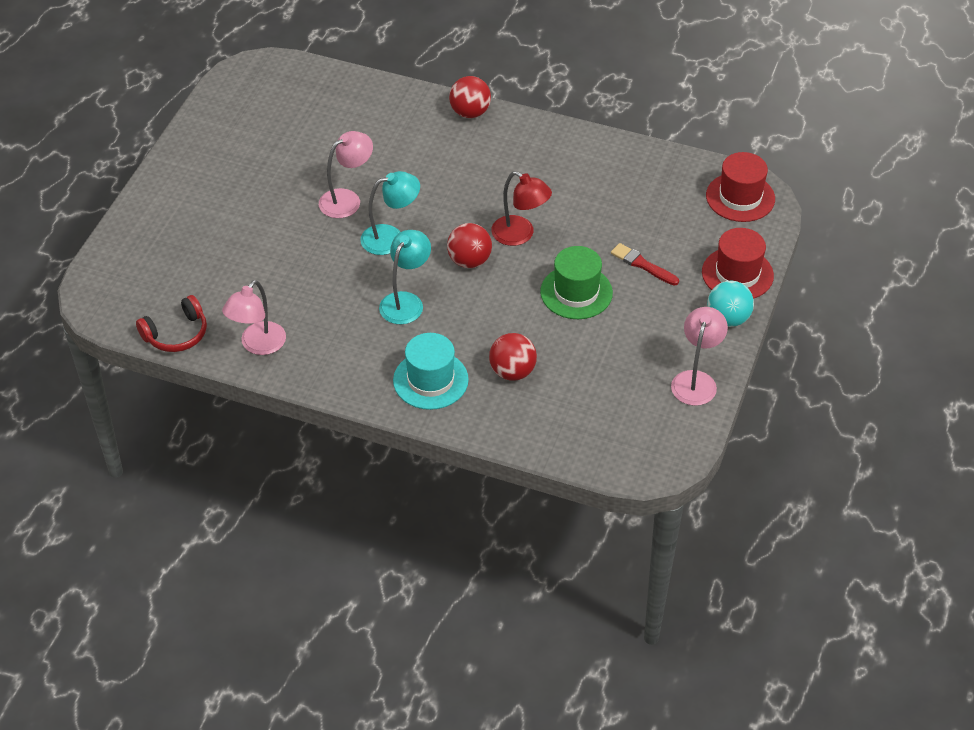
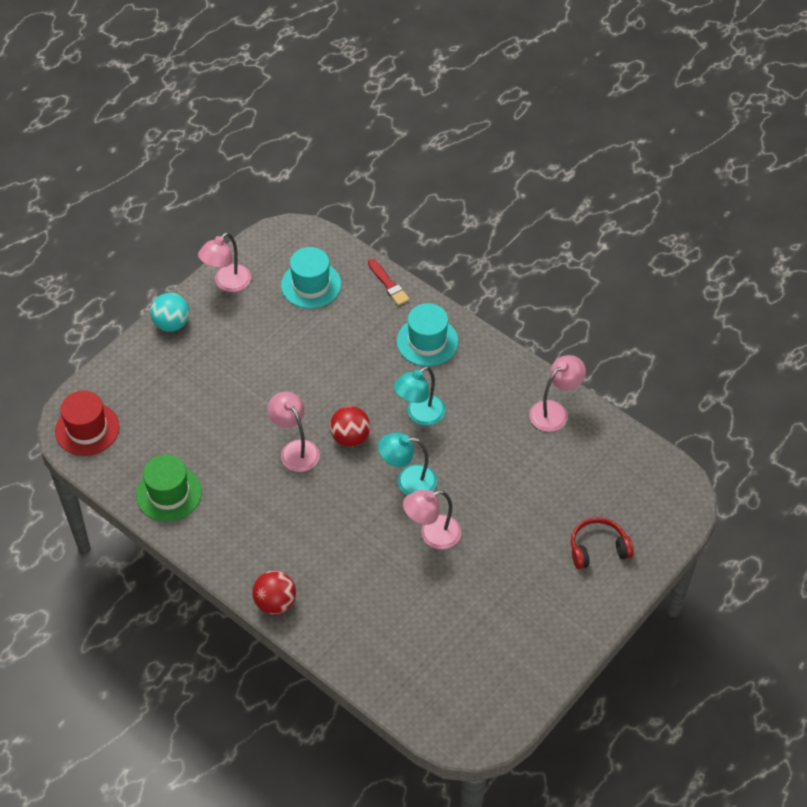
camera: 160 degrees left, 5 degrees up
red headphones [136,295,207,352] -> red headphones moved to [571,517,634,569]
red ball [489,333,537,381] -> none
red lamp [491,171,552,246] -> pink lamp [268,391,320,472]
green hat [540,246,613,319] -> green hat moved to [136,455,202,522]
red brush [611,243,679,286] -> red brush moved to [368,259,410,306]
red hat [702,228,774,299] -> none
none -> turquoise hat [281,247,341,309]

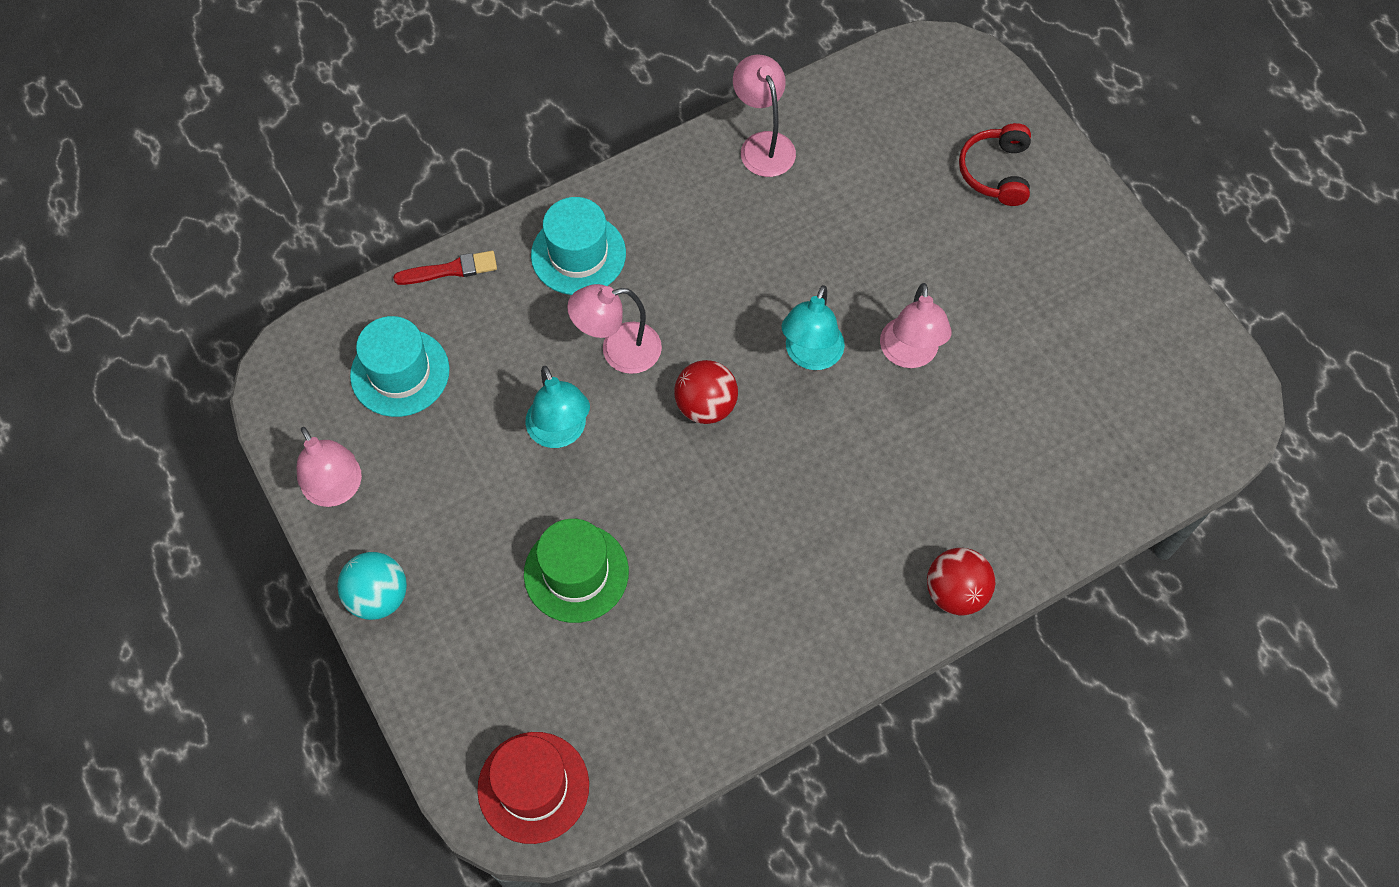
camera: 70 degrees left, 10 degrees up
green hat [136,455,202,522] -> green hat moved to [524,519,629,623]
pink lamp [268,391,320,472] -> pink lamp moved to [567,284,662,374]
turquoise lamp [394,366,446,426] -> turquoise lamp moved to [525,366,590,448]

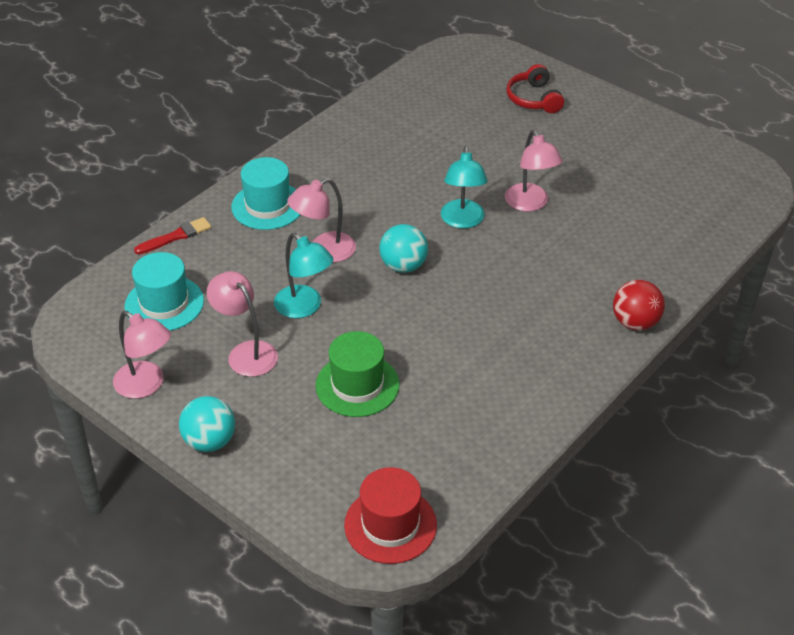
camera: 20 degrees left, 20 degrees down
red ball [674,360,738,424] -> turquoise ball [380,224,428,273]
pink lamp [733,55,796,177] -> pink lamp moved to [207,271,278,377]

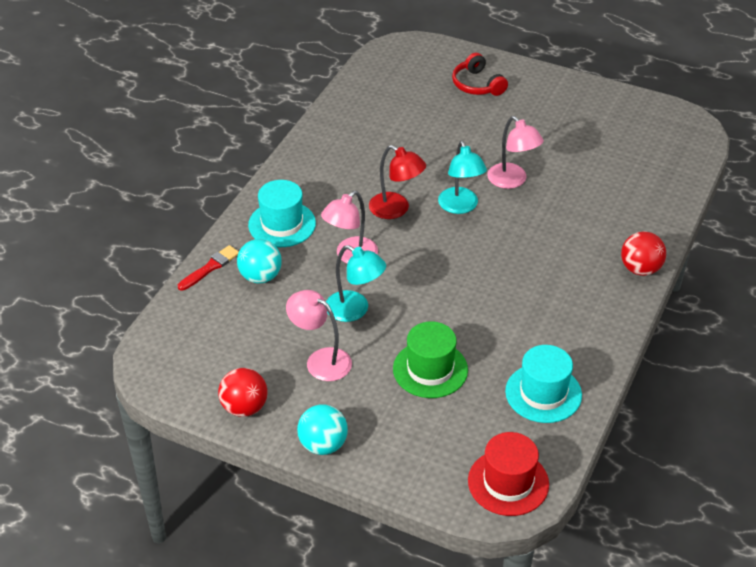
camera: 15 degrees left, 0 degrees up
pink lamp [113,311,171,398] -> red ball [218,368,268,417]
turquoise hat [125,252,204,331] -> turquoise hat moved to [505,345,582,423]
turquoise ball [380,224,428,273] -> turquoise ball moved to [237,239,282,284]
none -> red lamp [369,145,426,219]

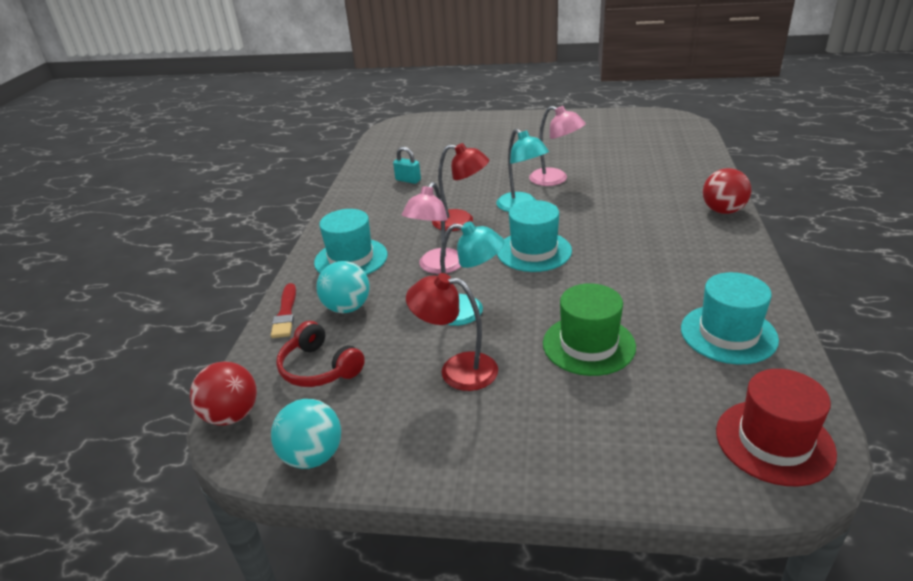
camera: 15 degrees left, 10 degrees down
red brush [178,245,239,291] -> red brush turned 150 degrees clockwise [271,283,296,338]
red ball [218,368,268,417] -> red ball moved to [190,362,257,426]
pink lamp [286,290,352,381] -> red lamp [406,273,498,391]
turquoise ball [297,404,348,455] -> turquoise ball moved to [271,399,341,469]
red headphones [452,53,508,96] -> red headphones moved to [276,321,365,387]
none -> turquoise padlock [393,146,421,184]
none -> turquoise hat [497,200,572,272]

